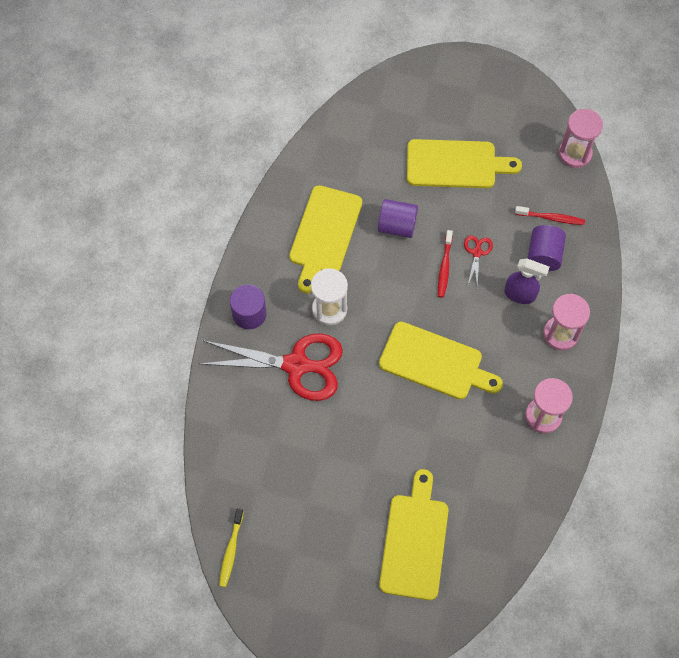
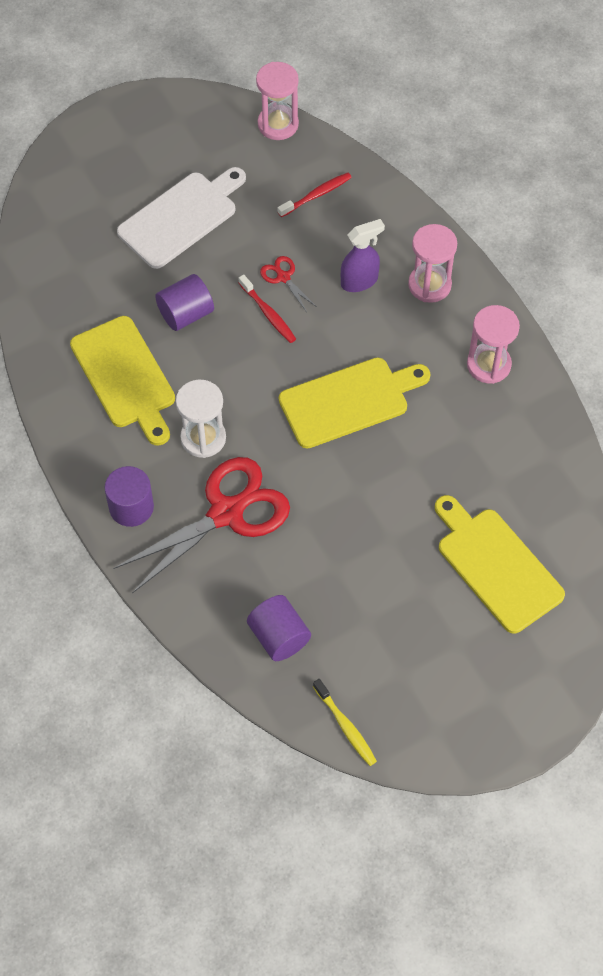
camera: 45 degrees left, 5 degrees down
yellow cutting board [407,139,522,188] -> white cutting board [117,167,246,269]
purple cylinder [528,225,566,271] -> purple cylinder moved to [247,595,311,661]

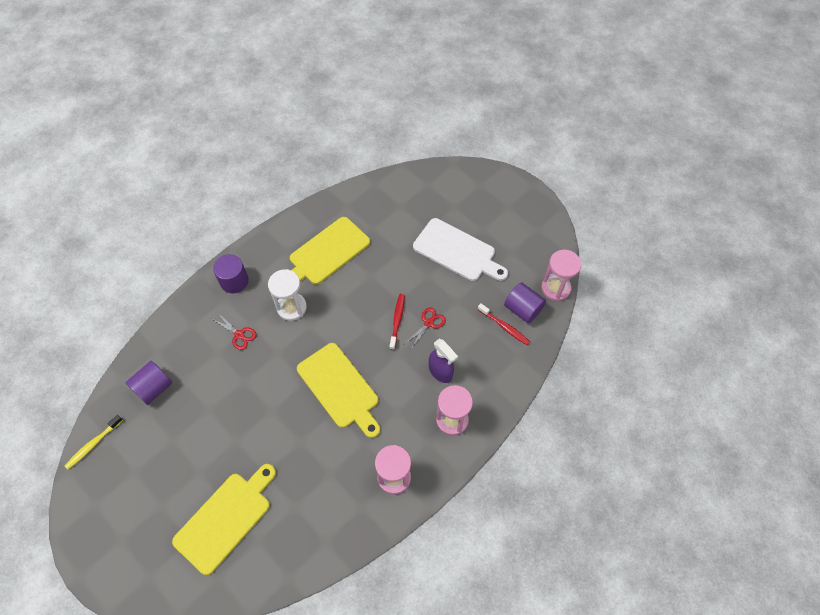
camera: 75 degrees right, 0 degrees up
red scissors [113,457,290,593] -> red scissors [212,313,257,350], size x0.42
purple cylinder [155,274,214,331] -> purple cylinder moved to [504,283,546,323]
red toothbrush [239,275,296,343] -> red toothbrush turned 150 degrees clockwise [389,294,405,350]

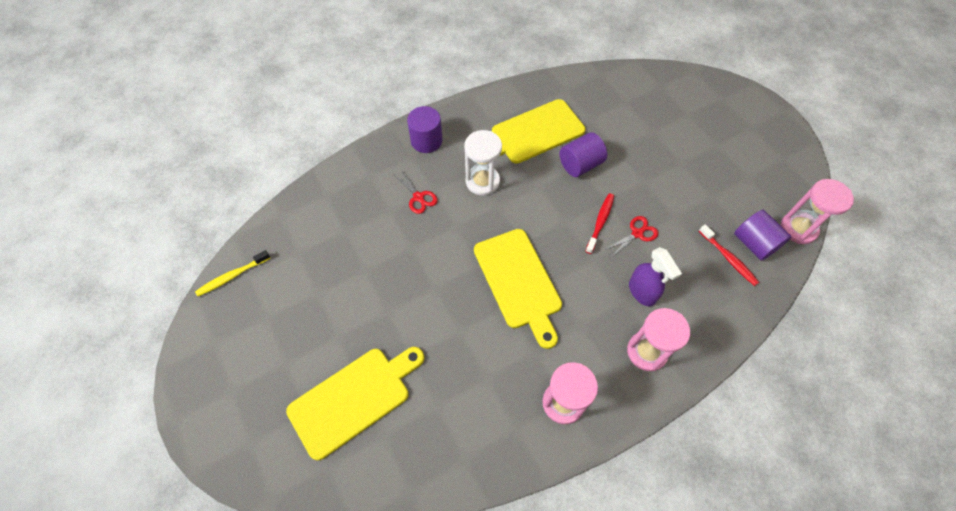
camera: 15 degrees right, 0 degrees up
purple cylinder [126,361,172,405] -> purple cylinder moved to [560,132,607,177]
white cutting board [413,218,508,281] -> none

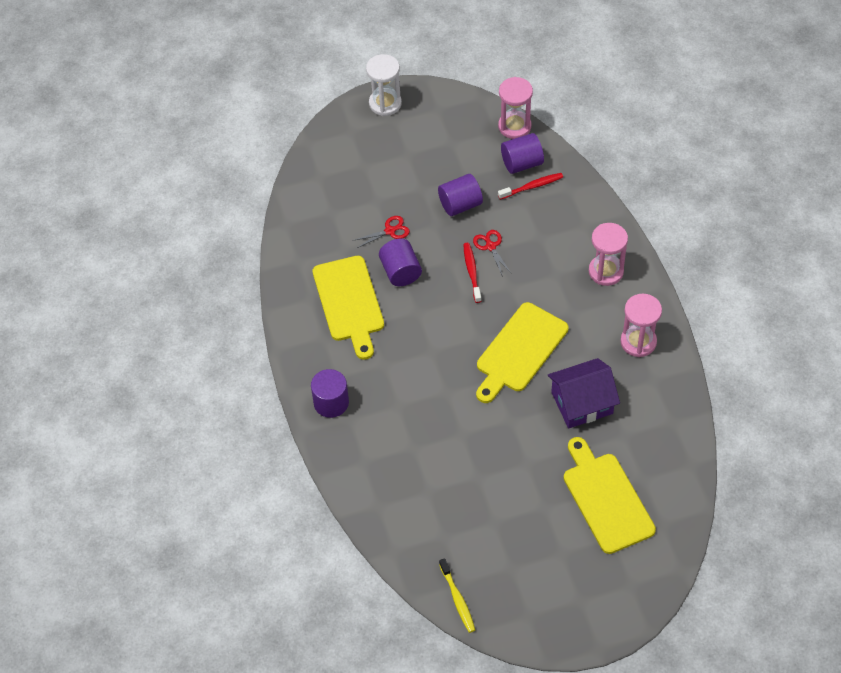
camera: 75 degrees left, 5 degrees down
red scissors [393,169,438,214] -> red scissors moved to [352,216,410,248]
white hourglass [464,130,502,196] -> white hourglass moved to [366,54,402,116]
yellow cutting board [474,229,562,349] -> yellow cutting board turned 135 degrees clockwise [476,302,568,403]
red toothbrush [586,193,614,254] -> red toothbrush turned 45 degrees clockwise [463,243,481,303]
purple spray bottle [629,247,682,306] -> none
none -> purple cylinder [438,174,483,216]
none -> purple house [548,358,620,429]

